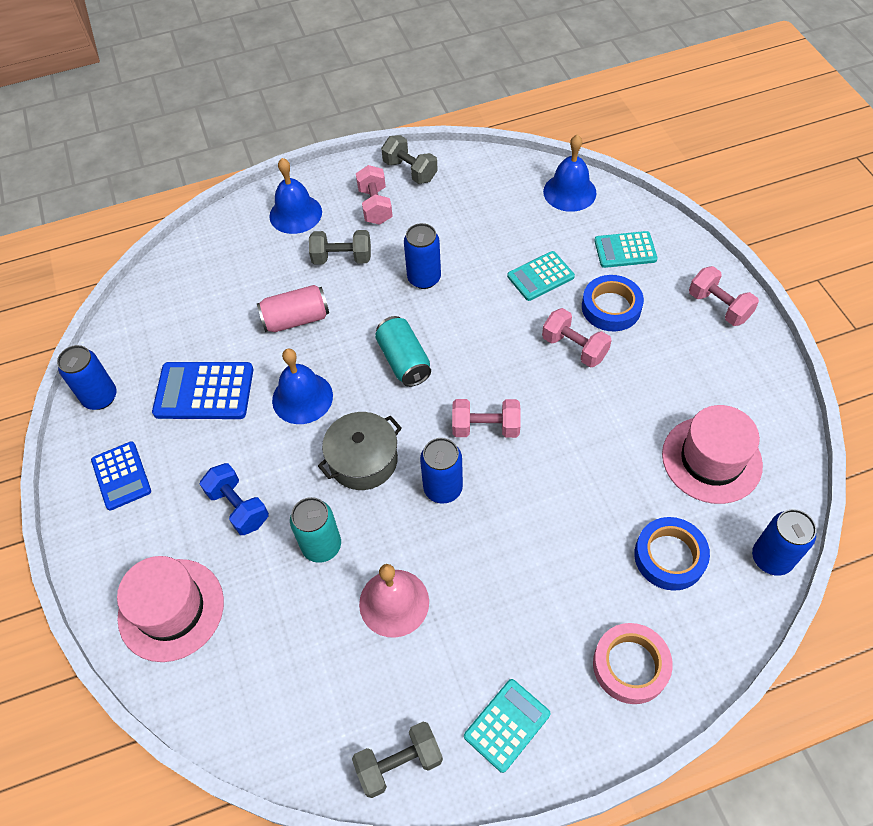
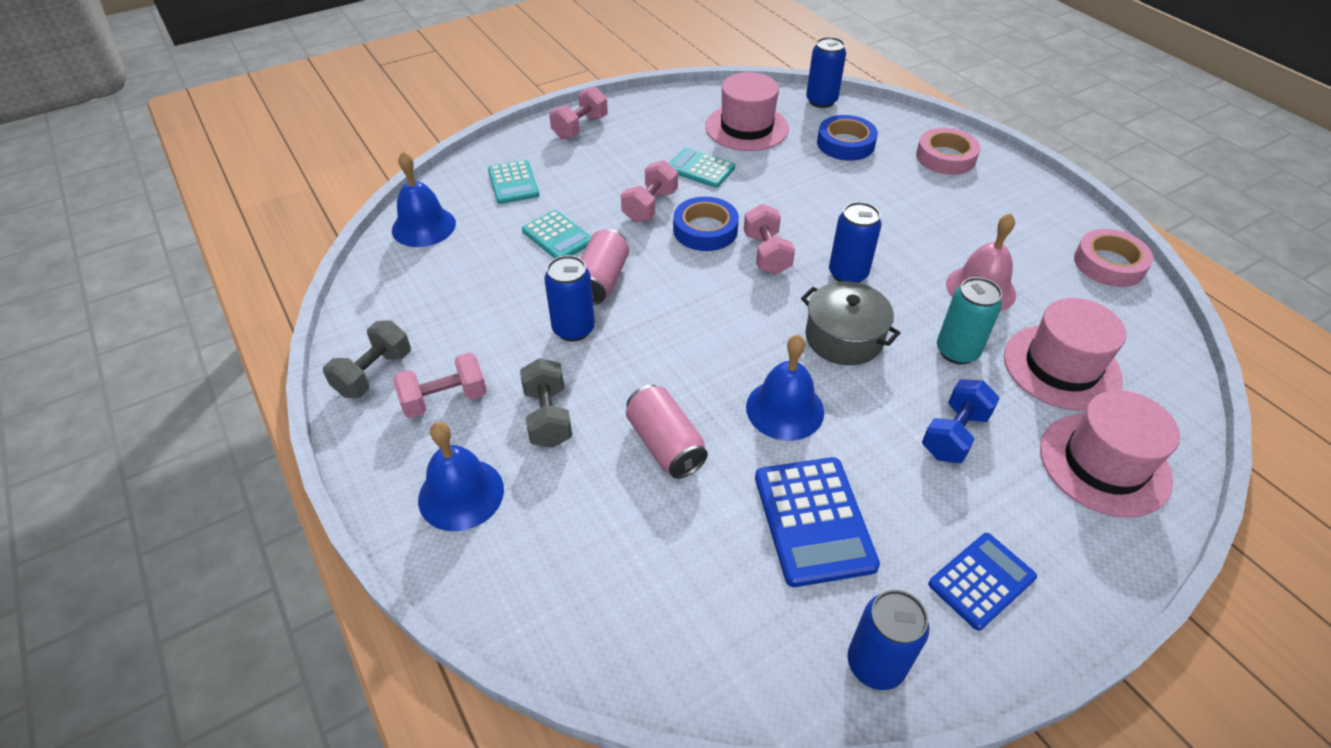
camera: 105 degrees left, 10 degrees down
grey dumbbell [352,722,443,798] -> pink tape [1074,229,1153,287]
turquoise can [375,316,431,387] -> none
turquoise calculator [464,679,551,773] -> turquoise calculator moved to [669,148,735,188]
blue tape [582,275,644,332] -> blue tape moved to [673,197,739,251]
none -> pink can [581,229,629,305]
none -> pink hat [1004,298,1126,411]

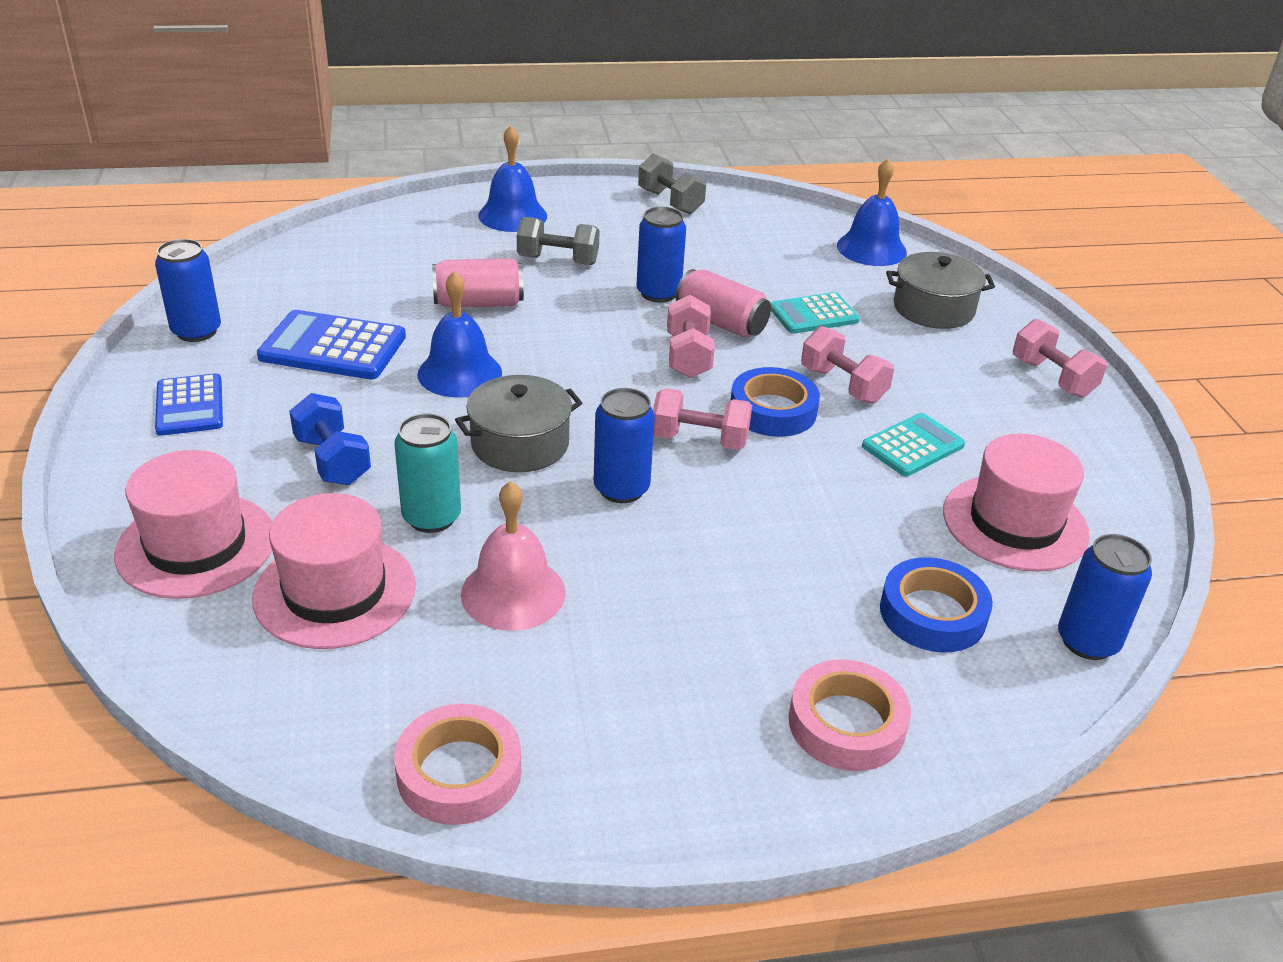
camera: 110 degrees right, 10 degrees down
pink dumbbell [393,352,487,418] -> pink dumbbell moved to [667,295,715,378]
turquoise calculator [488,160,539,204] -> grey pot [886,252,995,329]

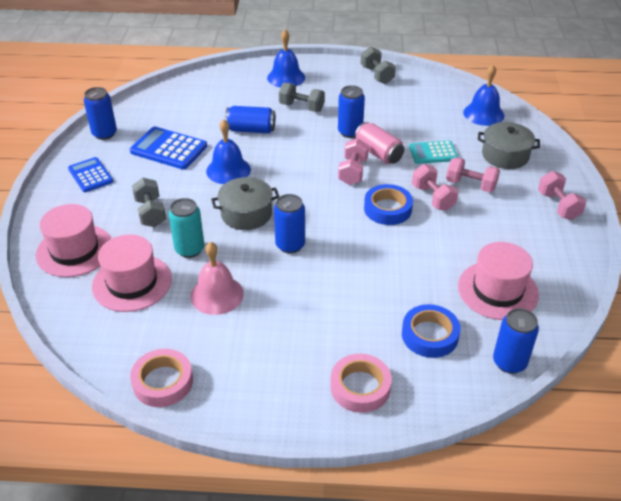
camera: 15 degrees right, 5 degrees up
blue calculator [155,373,223,436] -> blue calculator turned 150 degrees clockwise [68,157,113,192]
blue dumbbell [289,393,371,485] -> grey dumbbell [132,178,166,227]
pink can [432,258,524,308] -> blue can [225,106,276,133]
pink dumbbell [653,388,752,450] -> pink dumbbell moved to [446,157,500,193]
turquoise calculator [862,413,965,477] -> none

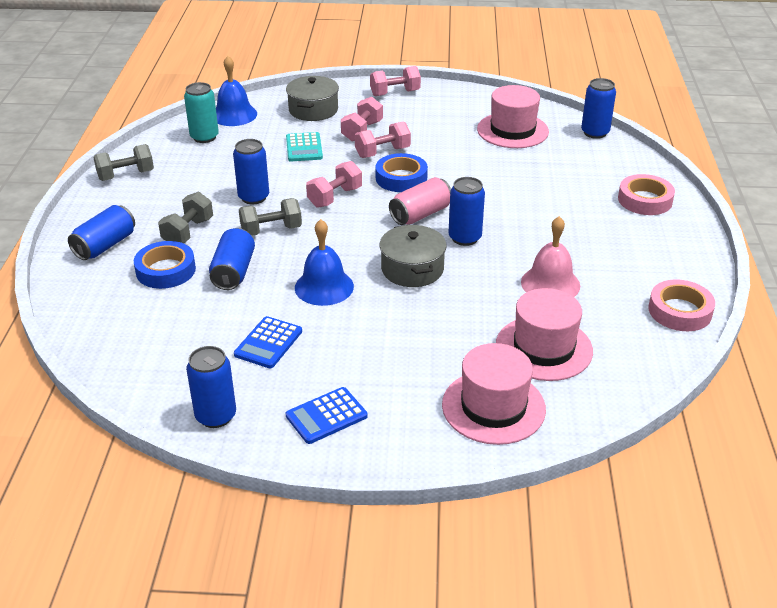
camera: 90 degrees left, 5 degrees down
blue calculator [130,126,207,169] -> blue calculator [234,316,302,368], size x0.66
grey dumbbell [132,178,166,227] -> grey dumbbell moved to [239,198,302,236]
turquoise can [169,198,204,258] -> turquoise can moved to [184,82,219,143]
blue bell [267,30,305,88] -> blue can [68,205,135,260]
pink dumbbell [338,138,369,185] -> pink dumbbell turned 60 degrees counterclockwise [306,161,362,208]
pink can [354,122,404,164] -> pink can moved to [389,177,451,225]
blue tape [402,304,460,358] -> blue tape moved to [134,241,196,289]

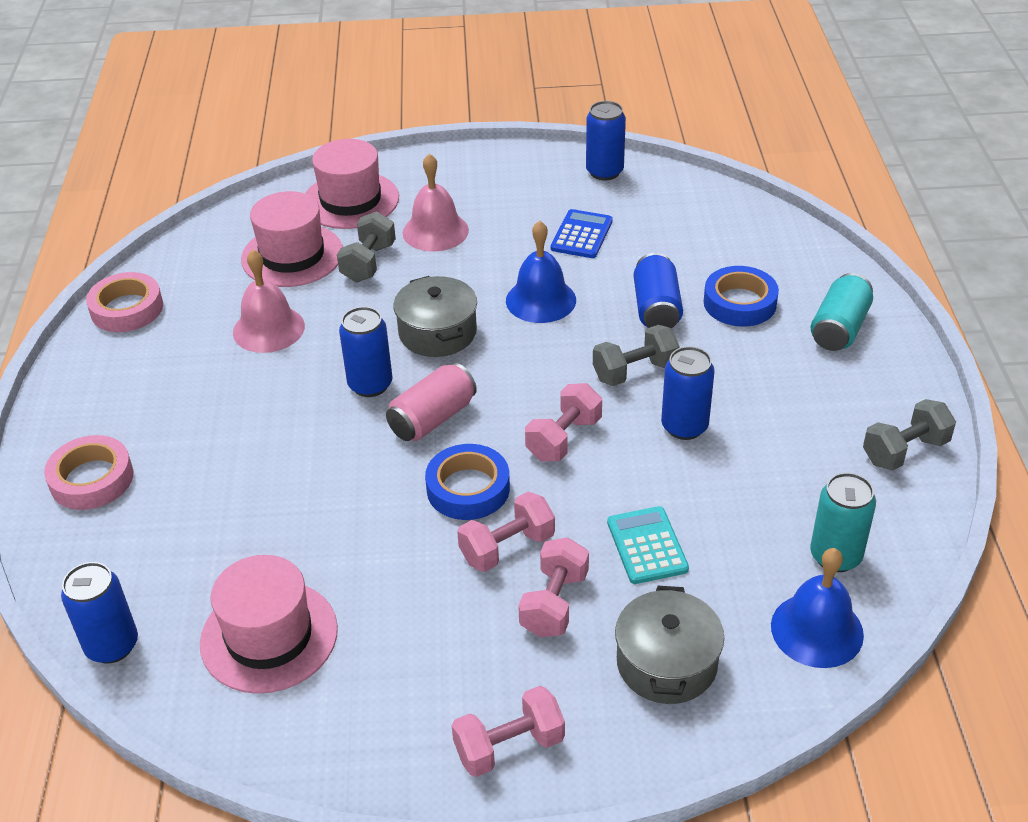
camera: 175 degrees right, 5 degrees up
blue can [68,205,135,260] -> turquoise can [810,273,873,351]
grey dumbbell [158,192,213,243] -> grey dumbbell moved to [337,211,396,282]
blue calculator [286,387,367,444] -> none
none -> pink bell [403,153,469,252]

